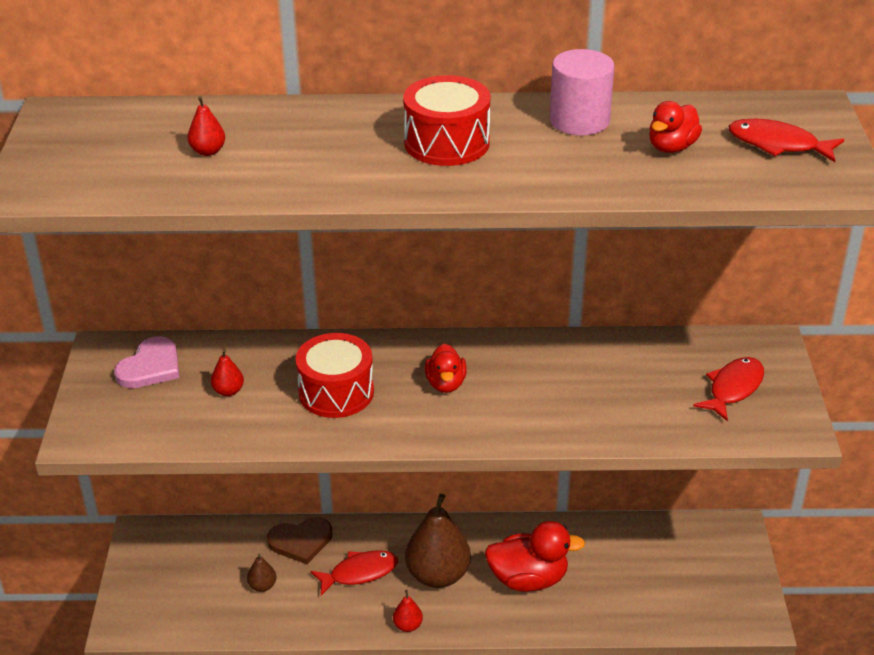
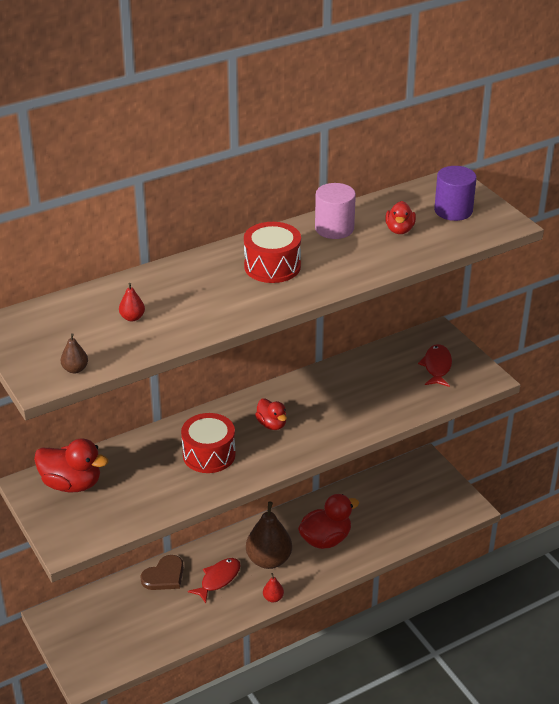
camera: 30 degrees left, 0 degrees up
pink heart [114,336,179,388] -> red duck [34,438,109,492]
red pear [211,349,244,396] -> none
brown pear [247,554,276,592] -> brown pear moved to [60,333,88,374]
red fish [729,119,844,162] -> purple cylinder [434,166,477,221]

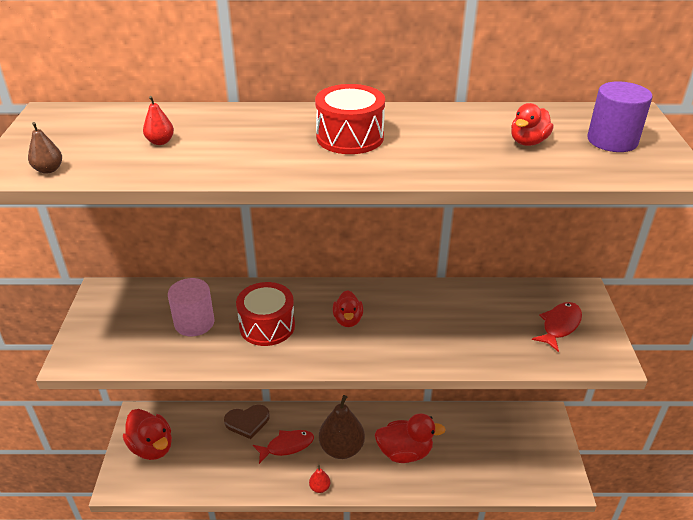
camera: 30 degrees right, 0 degrees up
red duck [34,438,109,492] -> red duck moved to [123,409,172,460]
pink cylinder [315,183,356,239] -> pink cylinder moved to [168,278,215,336]

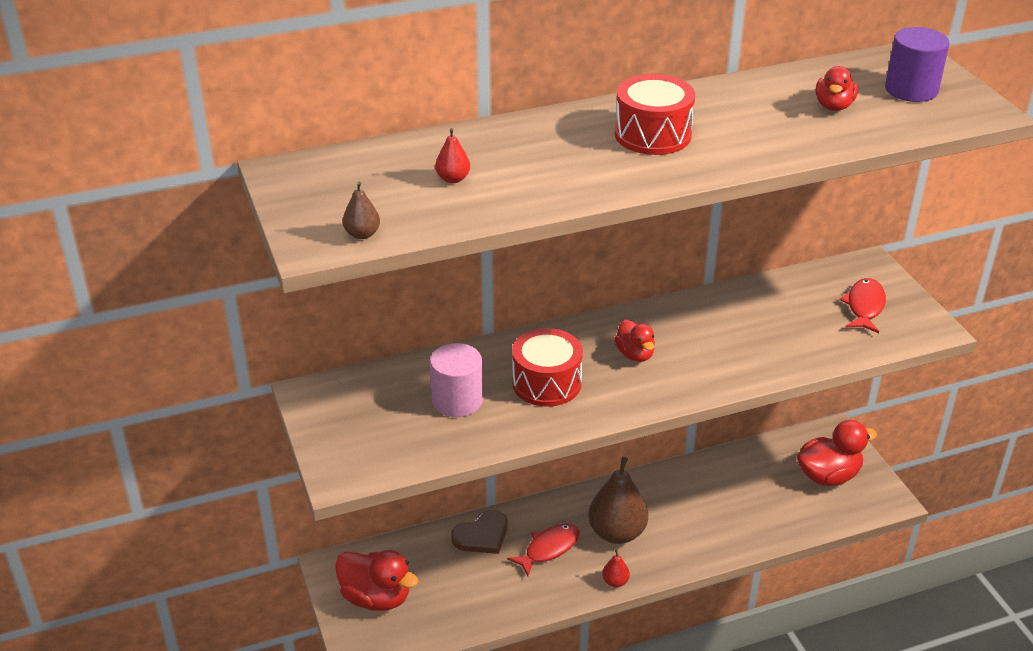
camera: 20 degrees left, 0 degrees up
red duck [375,413,446,463] -> red duck moved to [797,420,877,486]

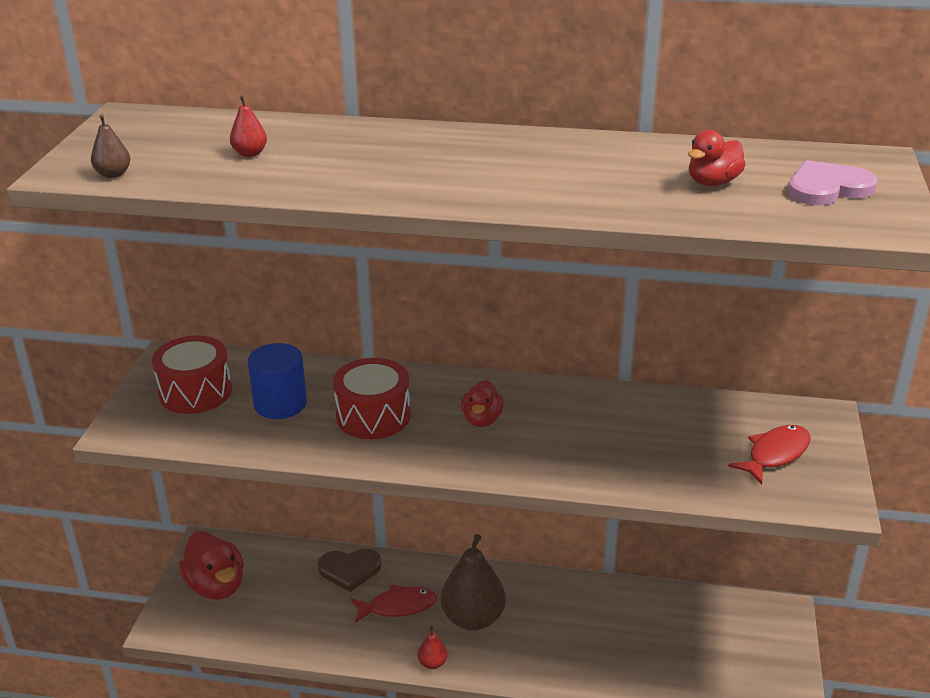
camera: 30 degrees right, 5 degrees down
pink cylinder [430,343,483,417] -> blue cylinder [248,343,307,419]
red drum [615,74,695,155] -> red drum moved to [152,336,232,414]
red duck [797,420,877,486] -> none
purple cylinder [885,27,950,102] -> pink heart [788,160,877,205]

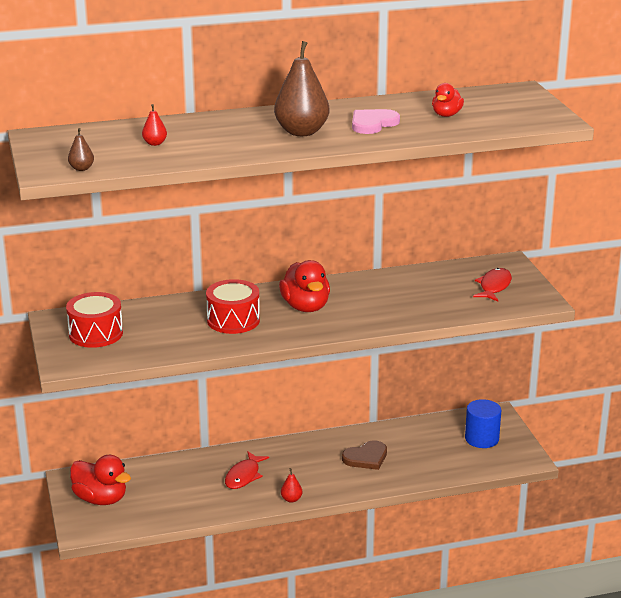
camera: 25 degrees left, 5 degrees down
blue cylinder [248,343,307,419] -> blue cylinder moved to [465,399,501,448]
brown heart [318,549,382,592] -> brown heart moved to [342,440,387,470]
red fish [351,584,437,623] -> red fish turned 150 degrees clockwise [225,451,269,489]
brown pear [441,534,506,631] -> brown pear moved to [274,41,330,136]
red duck [461,380,504,427] -> red duck [279,260,330,312], size x1.68
pink heart [788,160,877,205] -> pink heart moved to [352,109,400,134]

